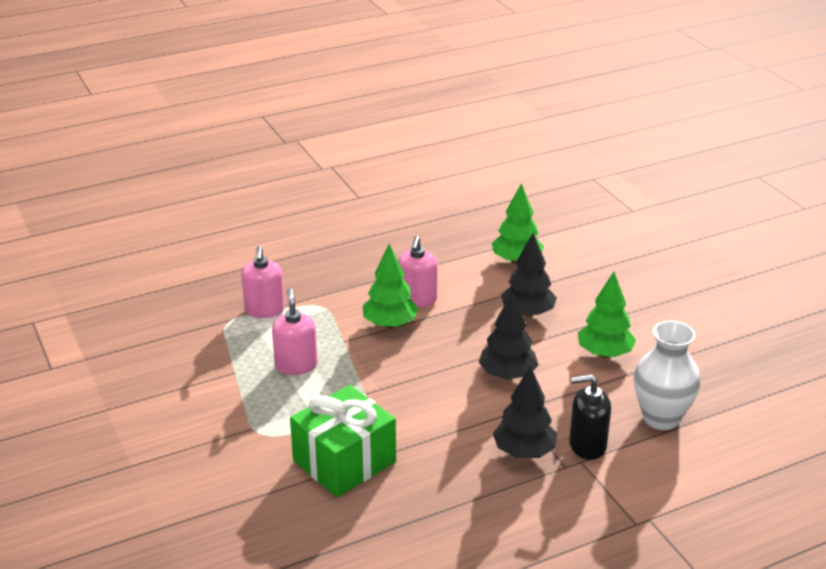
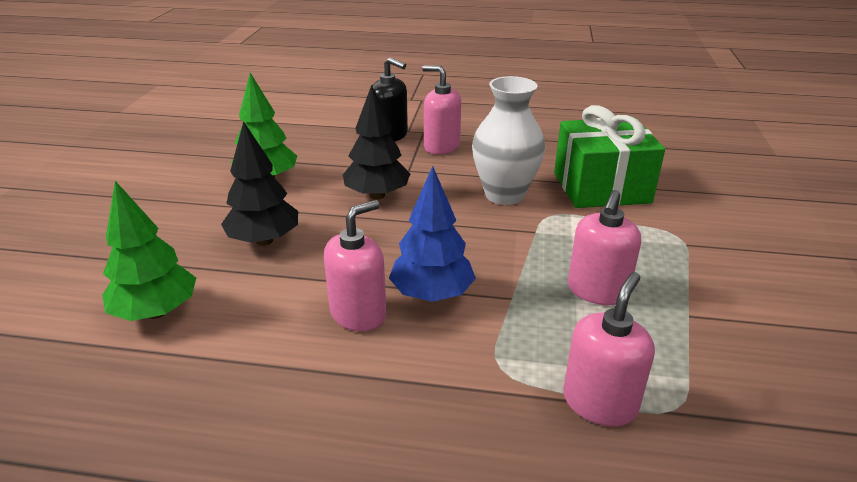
camera: 145 degrees left, 0 degrees up
green tree [363,244,418,328] -> blue tree [389,166,476,302]
black tree [493,366,557,458] -> pink soap dispenser [422,65,461,155]
white vase [634,321,701,430] -> white vase moved to [472,76,545,205]

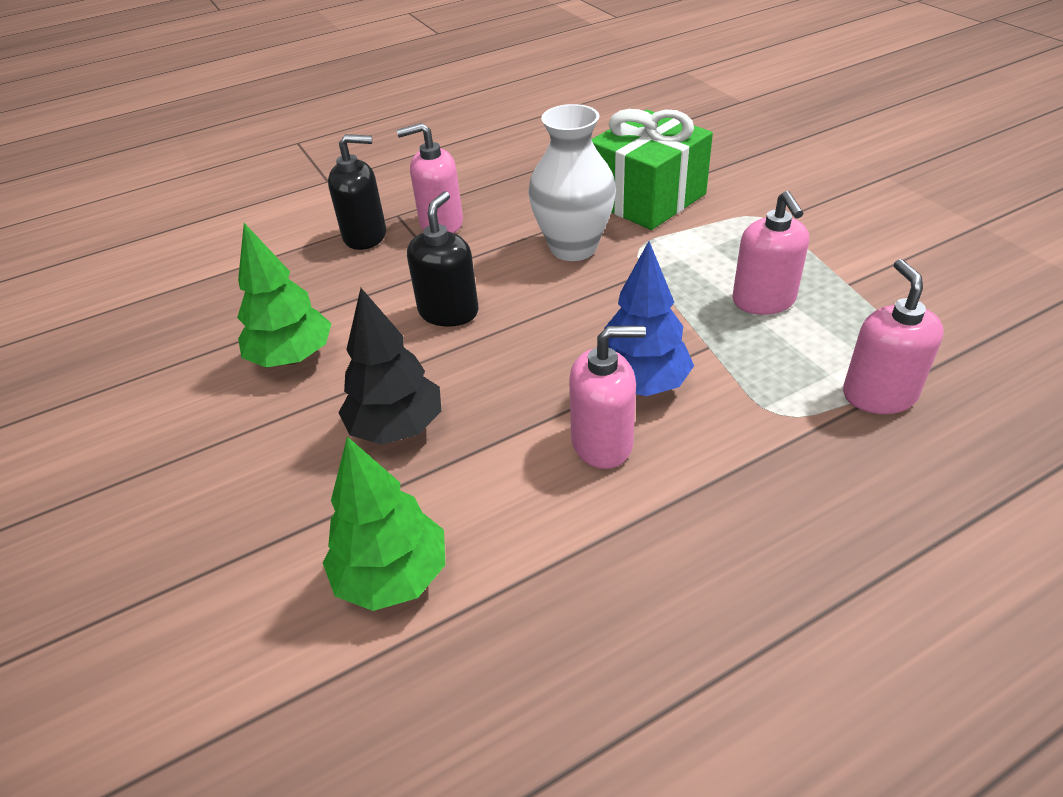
camera: 35 degrees left, 10 degrees up
pink soap dispenser [324,200,387,332] -> pink soap dispenser turned 75 degrees clockwise [569,326,646,469]
black tree [343,85,410,200] -> black soap dispenser [407,191,479,326]

